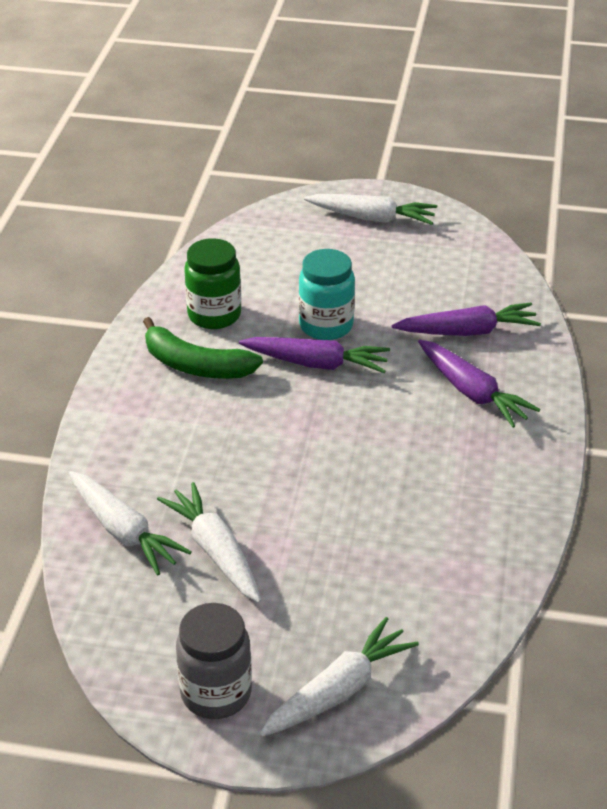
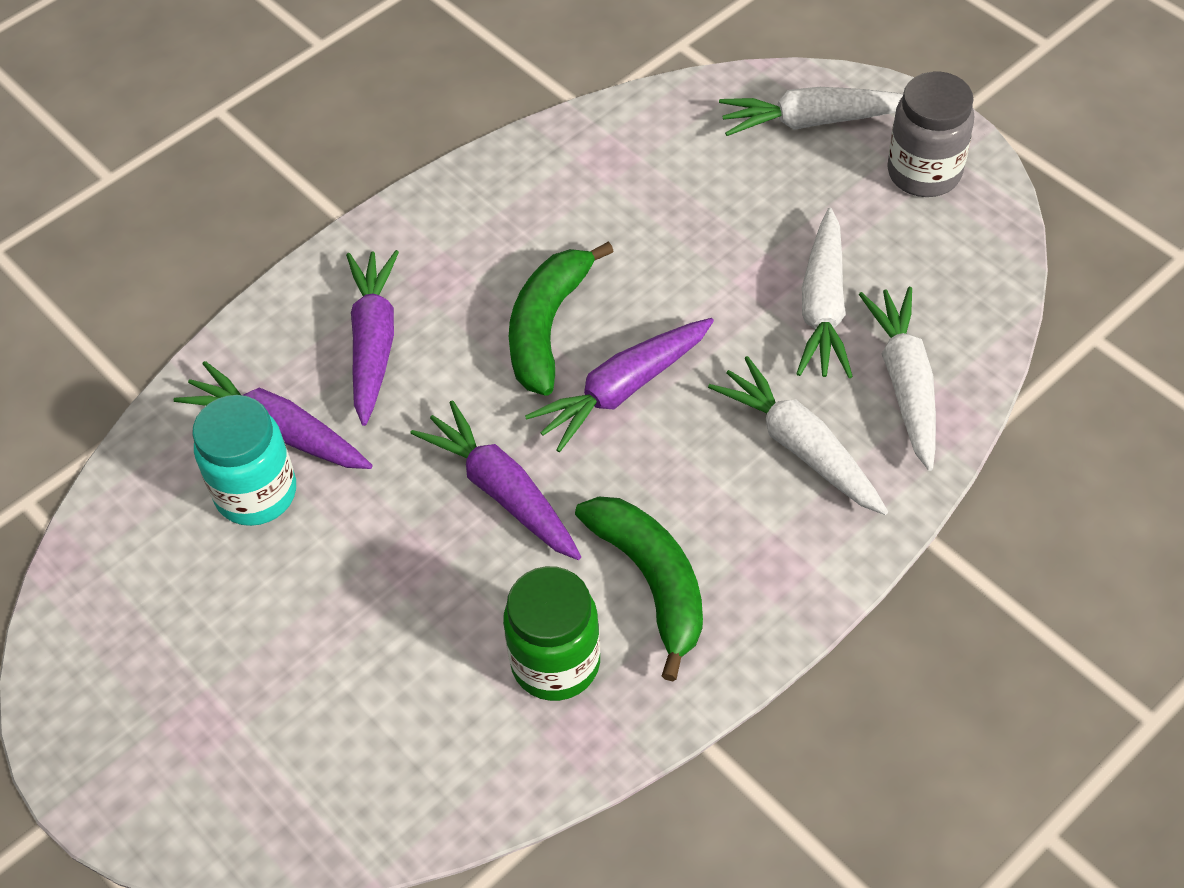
camera: 140 degrees left, 15 degrees up
turquoise jar [299,249,355,340] -> turquoise jar moved to [192,395,296,526]
white carrot [304,194,437,225] -> white carrot moved to [708,356,888,515]
none -> green banana [509,241,614,395]
none -> purple carrot [525,318,714,452]

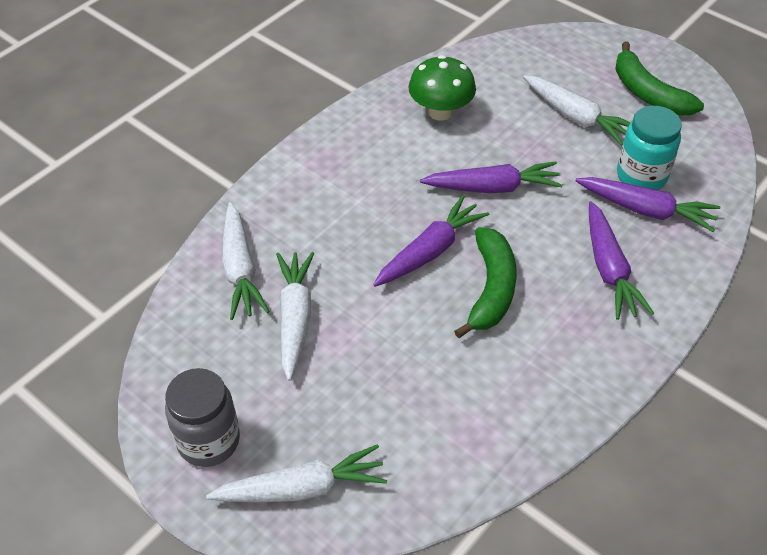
camera: 170 degrees right, 5 degrees down
purple carrot [410,400,581,560] -> purple carrot turned 45 degrees counterclockwise [420,161,563,193]
green jar [503,566,600,701] -> green mushroom [408,55,476,121]
green banana [575,497,703,681] -> green banana moved to [615,41,704,116]
white carrot [708,356,888,515] -> white carrot moved to [523,75,631,146]

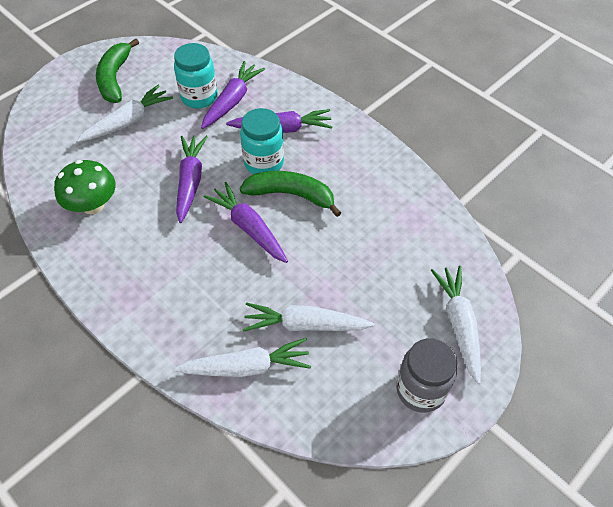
camera: 85 degrees left, 5 degrees up
green banana [615,41,704,116] -> green banana turned 120 degrees clockwise [96,39,139,103]
none -> turquoise jar [240,108,284,174]

